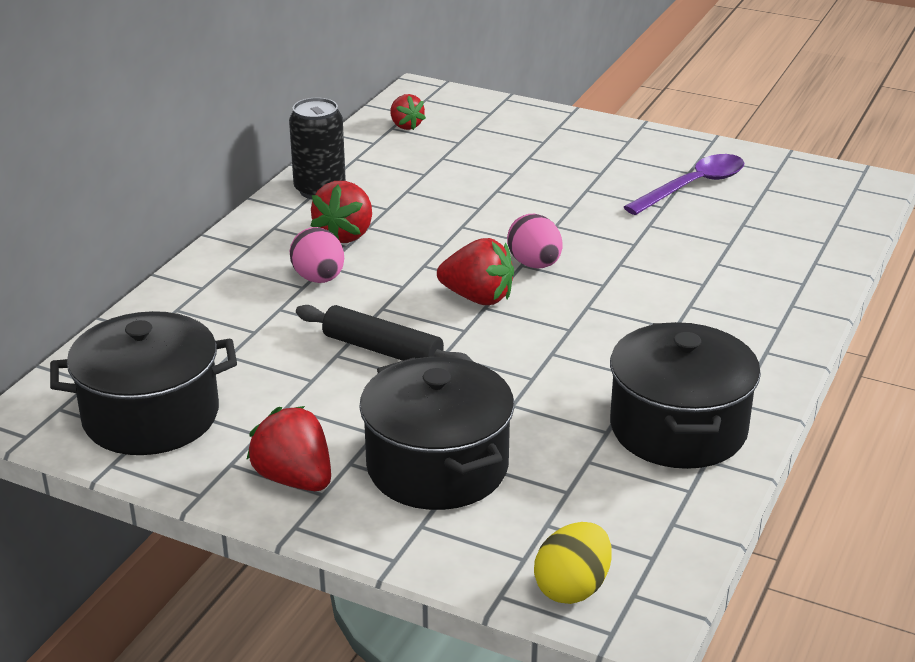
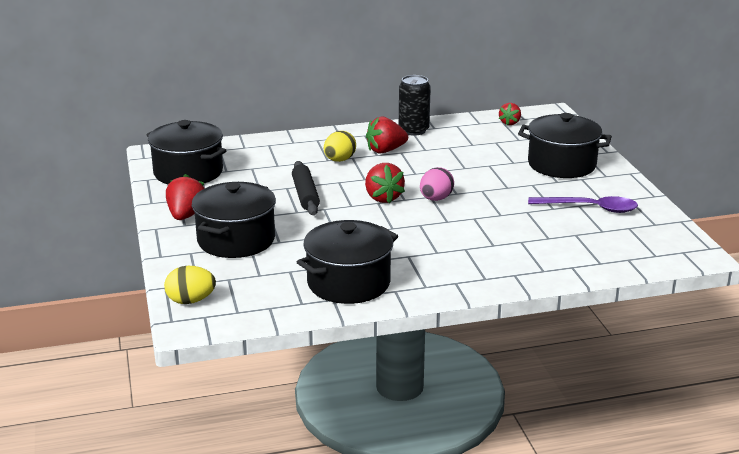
camera: 50 degrees right, 5 degrees down
pink egg [290,227,344,283] -> yellow egg [324,131,356,162]
none -> black pot [518,113,612,178]

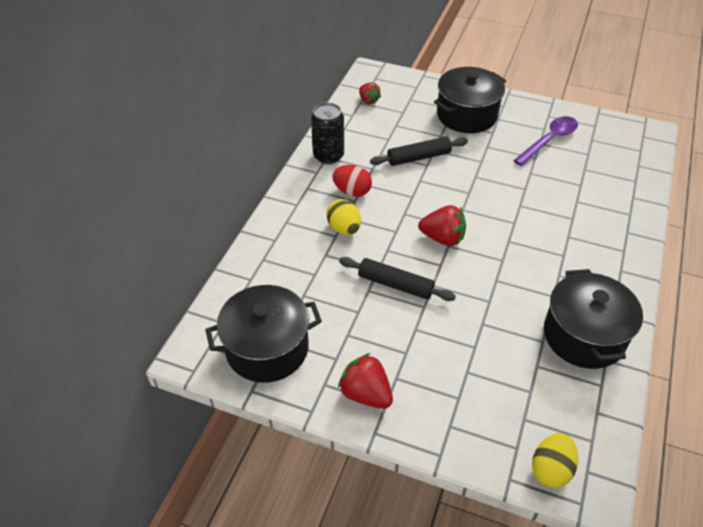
camera: 55 degrees left, 20 degrees up
black pot [192,182,276,258] -> none
red strawberry [366,116,408,154] -> red egg [332,165,372,197]
pink egg [420,167,454,201] -> none
none -> black rolling pin [370,137,468,166]

